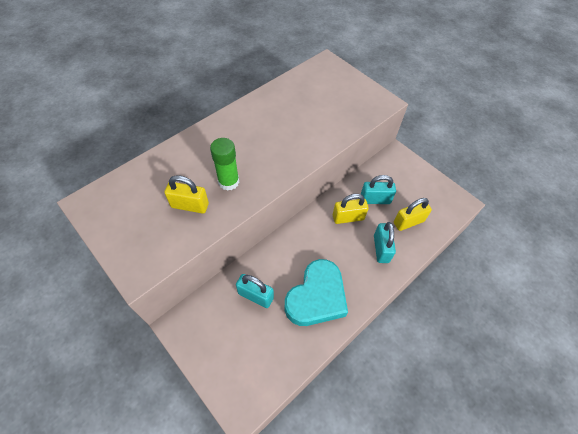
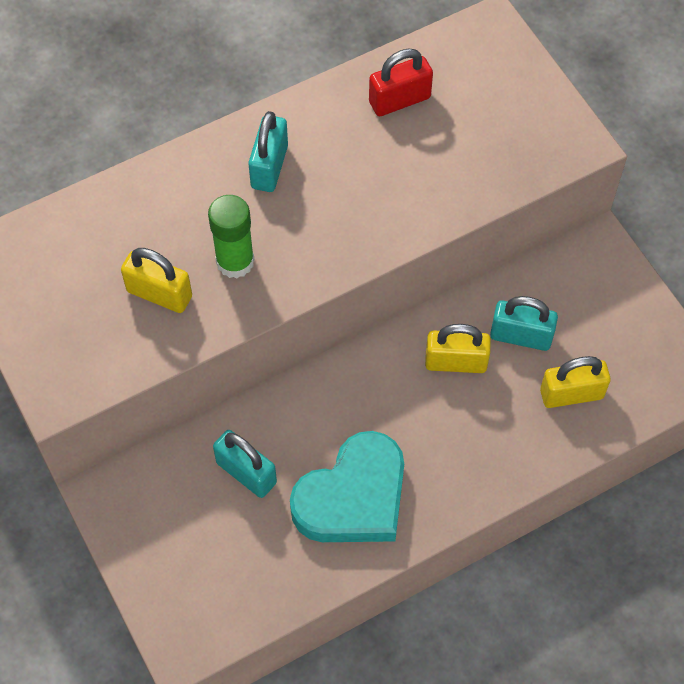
camera: 15 degrees right, 5 degrees up
turquoise padlock [374,222,396,263] -> turquoise padlock moved to [248,111,288,192]
none -> red padlock [369,48,433,116]

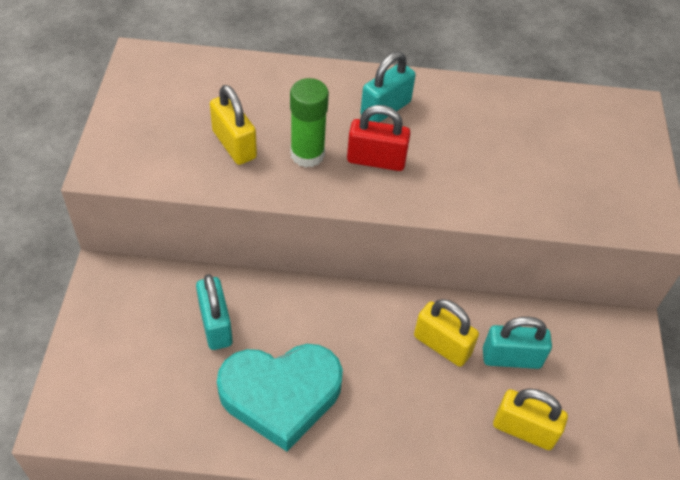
camera: 30 degrees right, 10 degrees down
red padlock [369,48,433,116] -> red padlock moved to [347,105,411,171]
turquoise padlock [490,296,558,351] -> turquoise padlock turned 45 degrees counterclockwise [483,317,552,369]

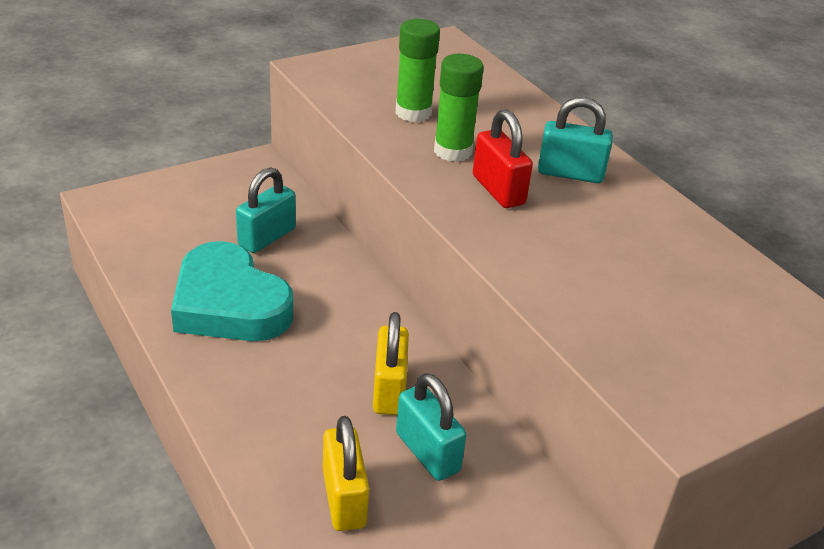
camera: 55 degrees right, 15 degrees down
yellow padlock [210,85,257,165] -> green glue stick [395,19,440,122]

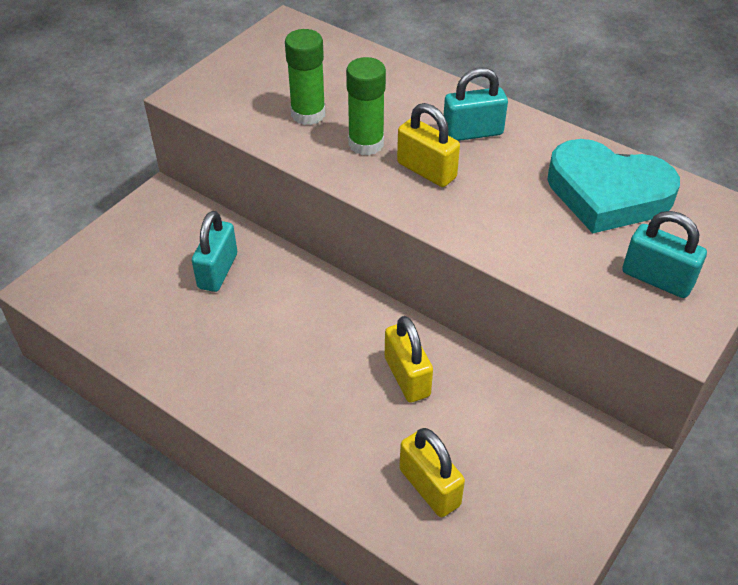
camera: 20 degrees left, 10 degrees up
turquoise heart [171,241,293,341] -> turquoise heart moved to [547,139,680,234]
turquoise padlock [396,373,467,481] -> turquoise padlock moved to [622,211,707,298]
red padlock [473,109,533,208] -> yellow padlock [397,103,460,187]

